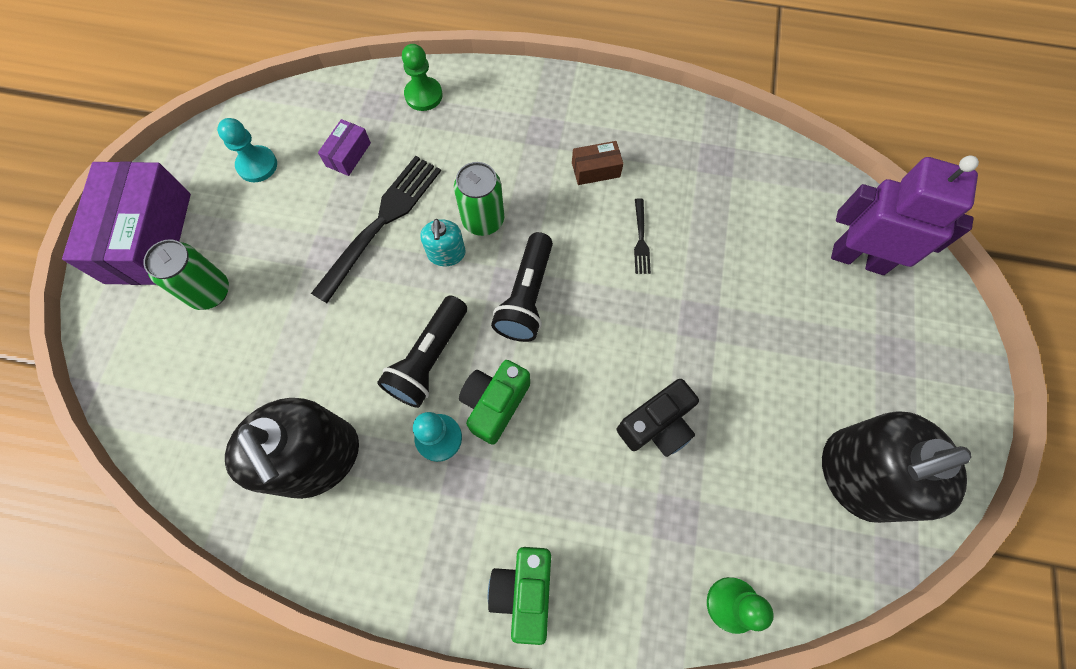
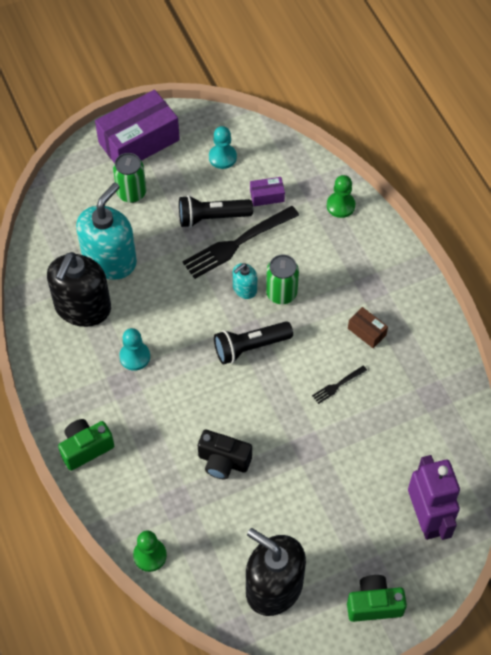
camera: 55 degrees right, 10 degrees down
black fork [311,156,441,303] -> black fork turned 150 degrees clockwise [182,206,299,279]
black flashlight [377,295,467,408] -> black flashlight moved to [179,195,253,228]
green camera [459,360,530,445] -> green camera moved to [347,575,407,622]
none -> turquoise soap dispenser [76,182,137,280]

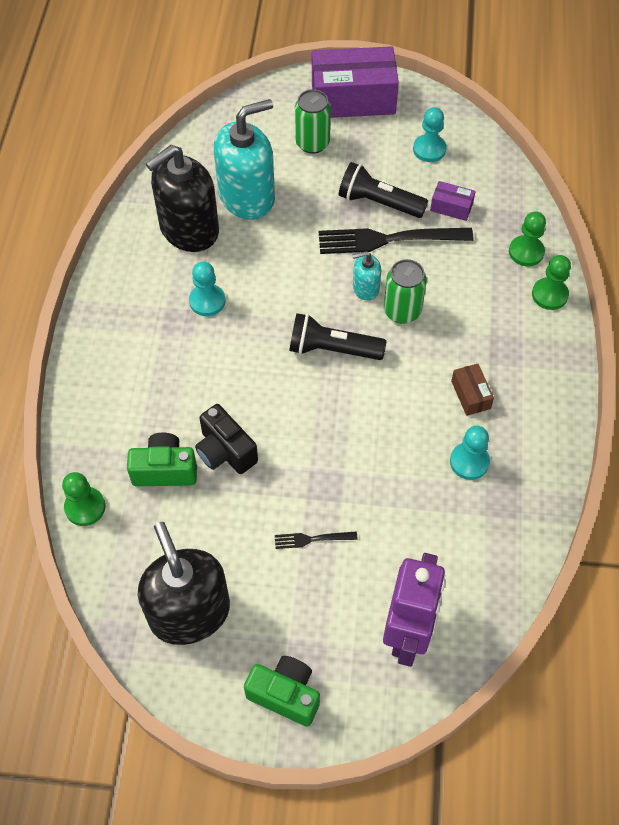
camera: 30 degrees right, 0 degrees up
green camera [58,419,114,471] -> green camera moved to [127,432,197,486]
black fork [312,365,367,404] -> black fork moved to [275,531,358,549]
none -> turquoise pawn [450,426,490,480]
none -> green pawn [532,255,571,310]

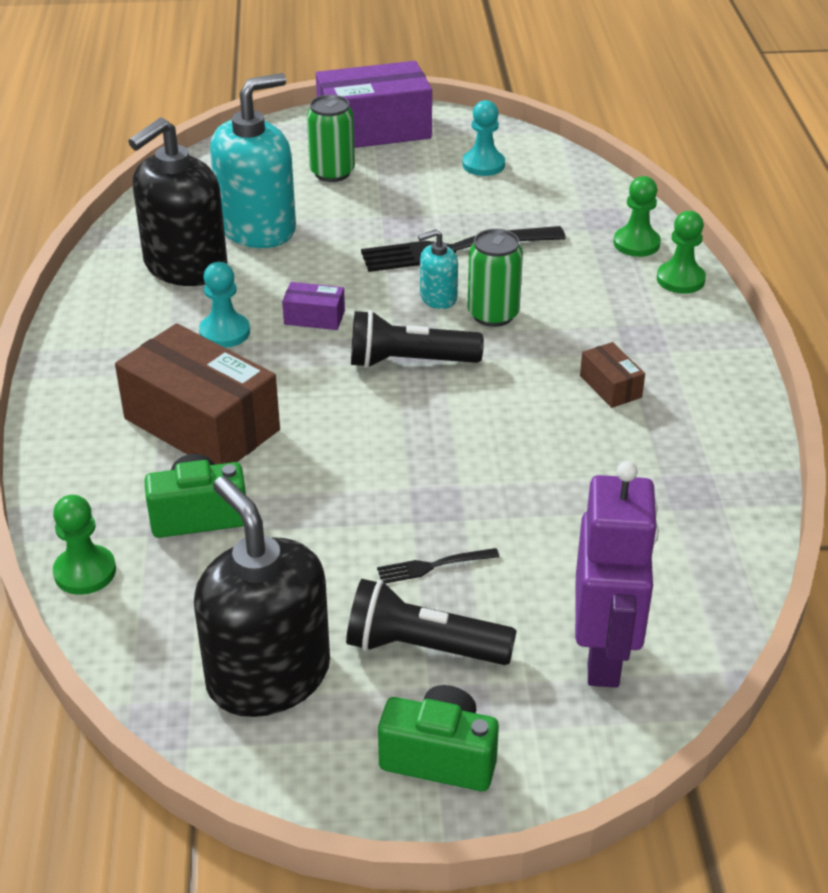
camera: 10 degrees left, 20 degrees down
black camera [195,404,258,474] -> none
black flashlight [339,162,428,218] -> black flashlight moved to [346,579,517,665]
purple box [430,181,476,221] -> purple box moved to [282,282,345,330]
turquoise pawn [450,426,490,480] -> none
none -> brown box [115,323,280,465]

